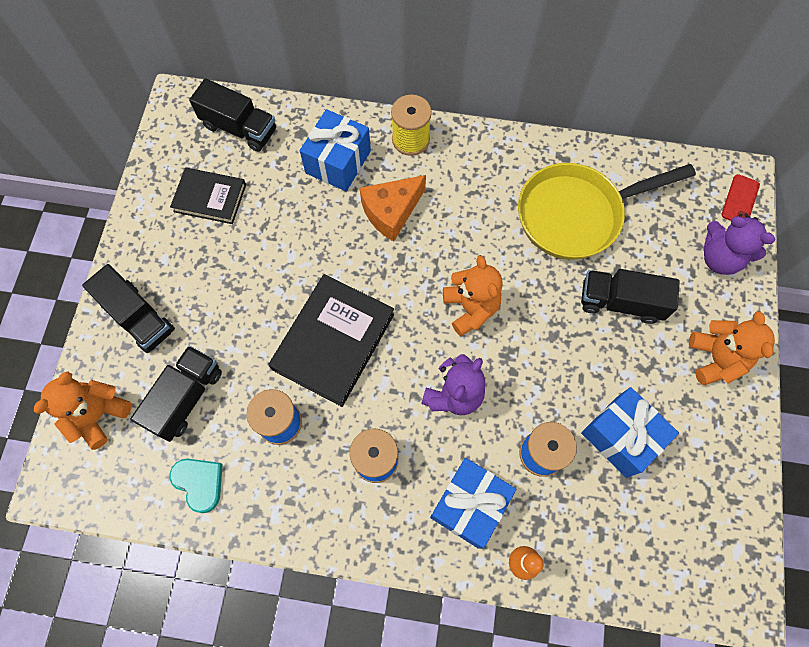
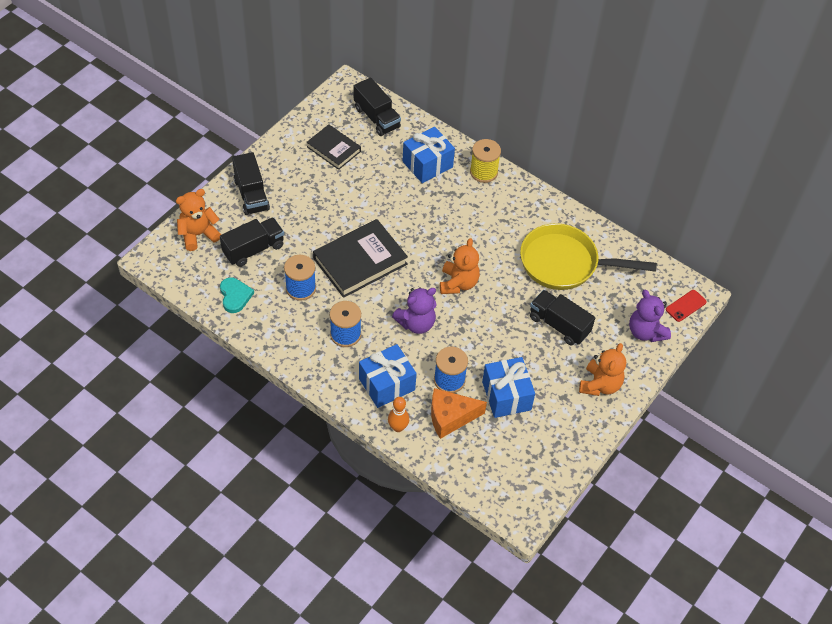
camera: 25 degrees right, 15 degrees down
orange cheese [360,175,426,241] -> orange cheese moved to [431,388,487,439]

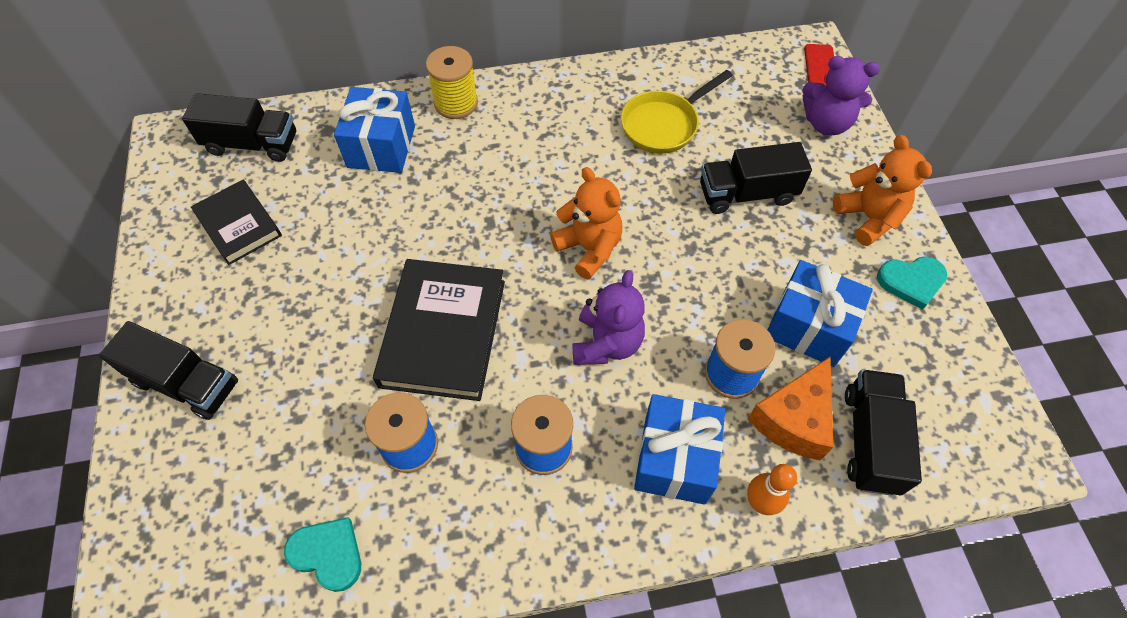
camera: 45 degrees left, 5 degrees up
orange teddy bear [176,189,221,251] -> none
black truck [220,217,284,267] -> black truck moved to [845,369,922,496]
black book [306,124,361,170] -> black book turned 60 degrees clockwise [191,180,282,265]
yellow pan [520,223,657,290] -> yellow pan [621,70,733,154], size x0.65
none -> turquoise heart [877,256,947,310]

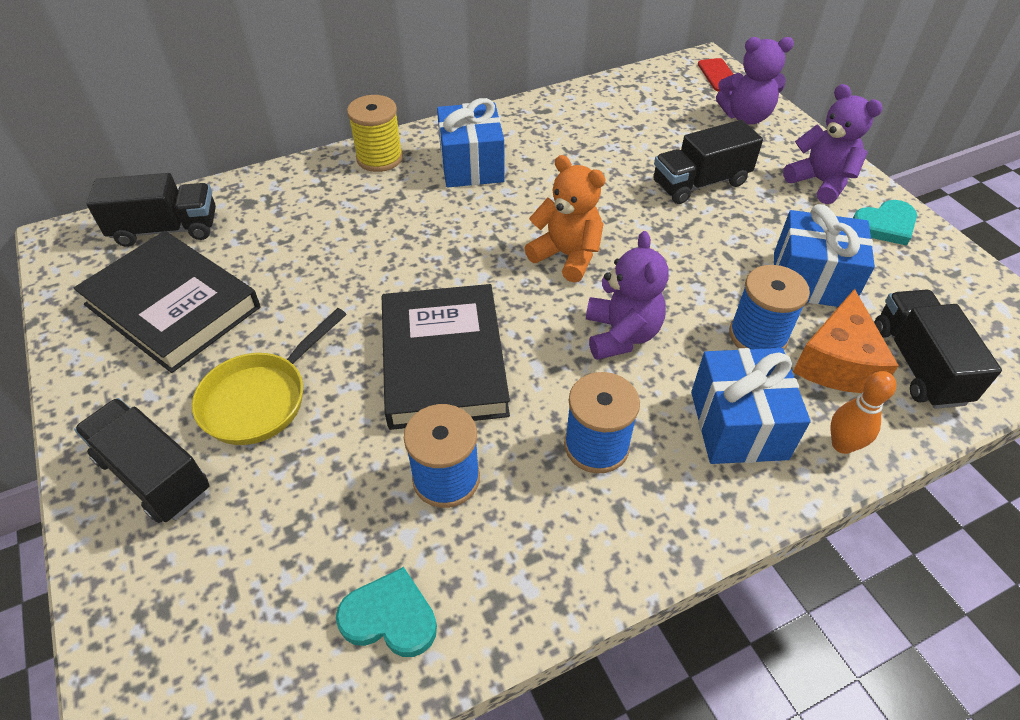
camera: 15 degrees left, 10 degrees down
black truck [99,321,238,420] -> black truck turned 150 degrees counterclockwise [74,398,210,523]
black book [191,180,282,265] -> black book [74,231,260,373], size x1.62
blue gift [334,87,415,173] -> blue gift moved to [437,98,505,187]
yellow pan [621,70,733,154] -> yellow pan moved to [192,308,347,445]
orange teddy bear [833,135,932,246] -> purple teddy bear [783,84,883,204]

